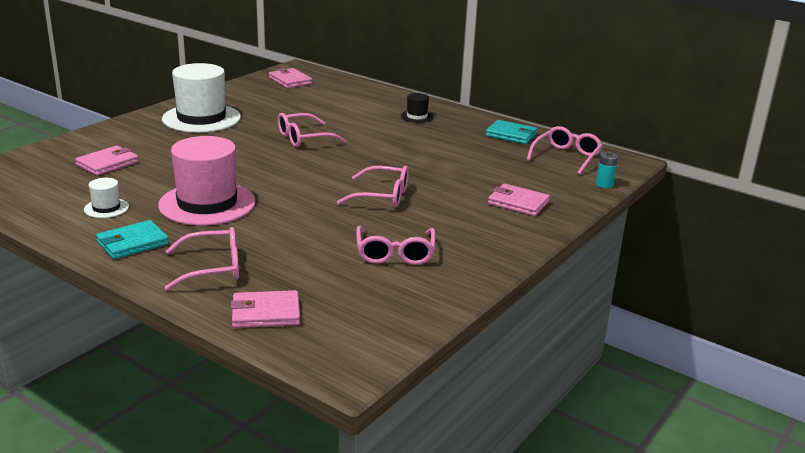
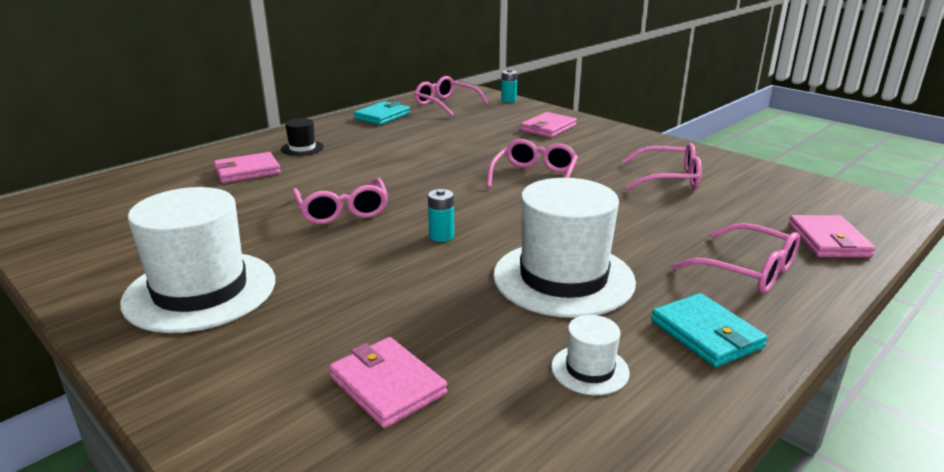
camera: 80 degrees left, 0 degrees up
pink hat [158,136,256,226] -> white hat [493,178,636,318]
pink glasses [165,227,239,291] -> pink glasses turned 135 degrees clockwise [673,223,800,293]
pink wallet [269,68,312,88] -> pink wallet moved to [214,152,281,183]
none -> turquoise battery [428,189,454,242]

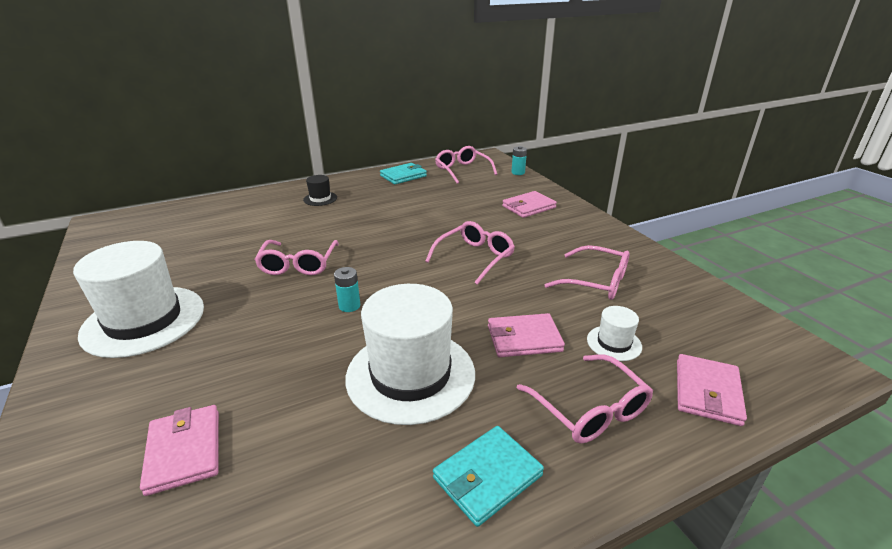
camera: 20 degrees right, 5 degrees up
pink wallet [214,152,281,183] -> pink wallet moved to [488,313,565,357]
white hat [551,315,630,395] -> white hat moved to [587,306,642,361]
turquoise wallet [651,293,768,367] -> turquoise wallet turned 60 degrees clockwise [433,426,544,527]

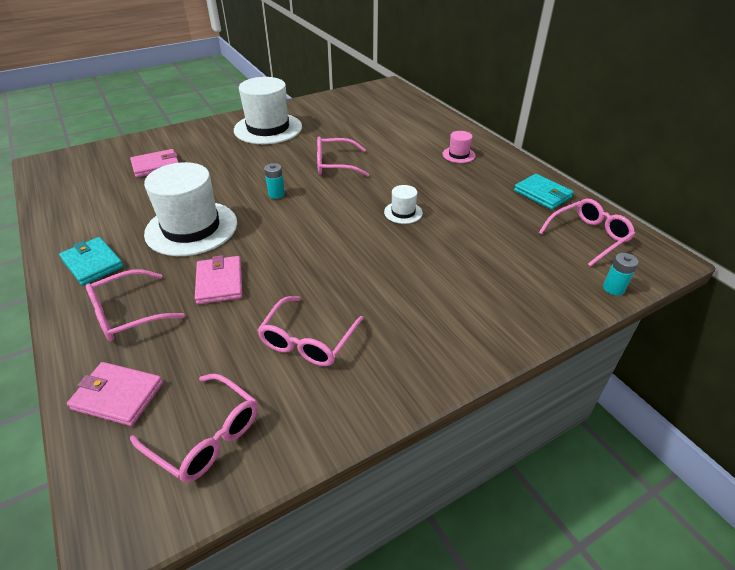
camera: 85 degrees right, 10 degrees up
black hat [303,175,337,206] -> pink hat [443,131,476,163]
pink glasses [425,221,515,285] -> pink glasses moved to [130,373,258,482]
pink wallet [502,191,557,218] -> none
white hat [587,306,642,361] -> white hat moved to [384,185,423,224]

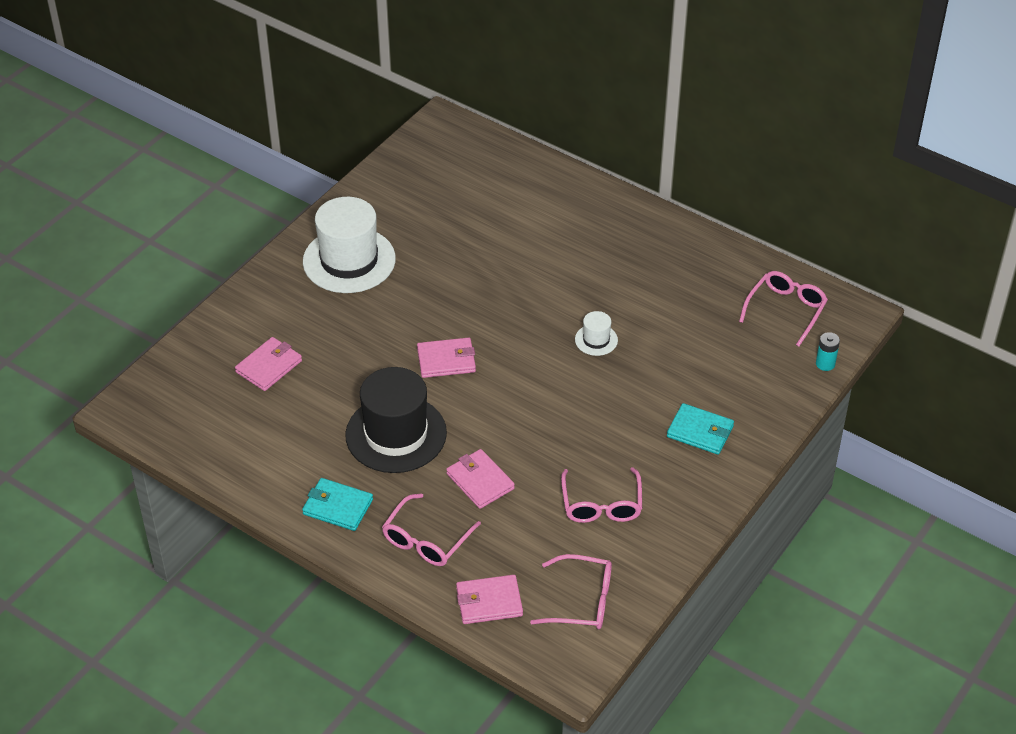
camera: 25 degrees left, 5 degrees up
white hat [144,162,237,256] -> black hat [345,367,447,473]
turquoise battery [264,163,285,199] -> pink wallet [417,338,476,378]
pink glasses [317,137,369,177] -> none
pink hat [443,131,476,163] -> none
turquoise wallet [514,174,574,210] -> turquoise wallet moved to [667,403,734,455]

